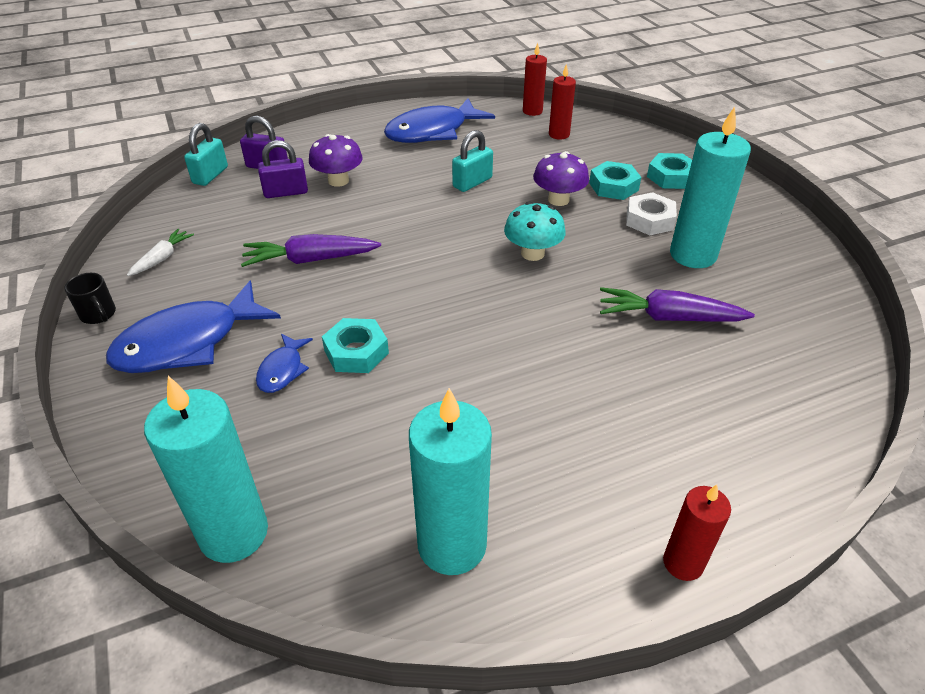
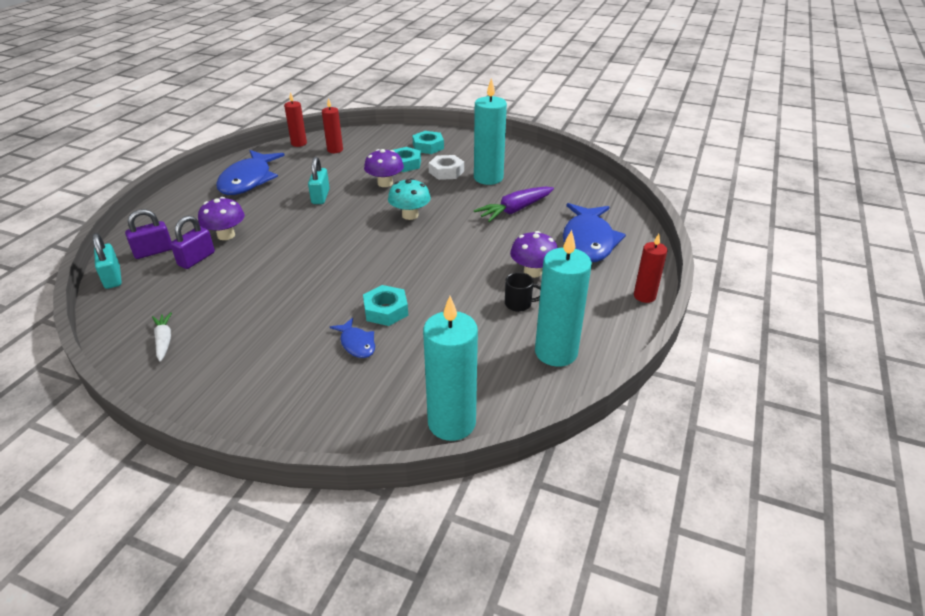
camera: 45 degrees left, 5 degrees down
black mug [64,273,116,324] -> black mug moved to [505,272,541,312]
blue fish [106,281,281,373] -> blue fish moved to [563,203,626,262]
purple carrot [241,234,381,267] -> none
none -> purple mushroom [510,231,558,278]

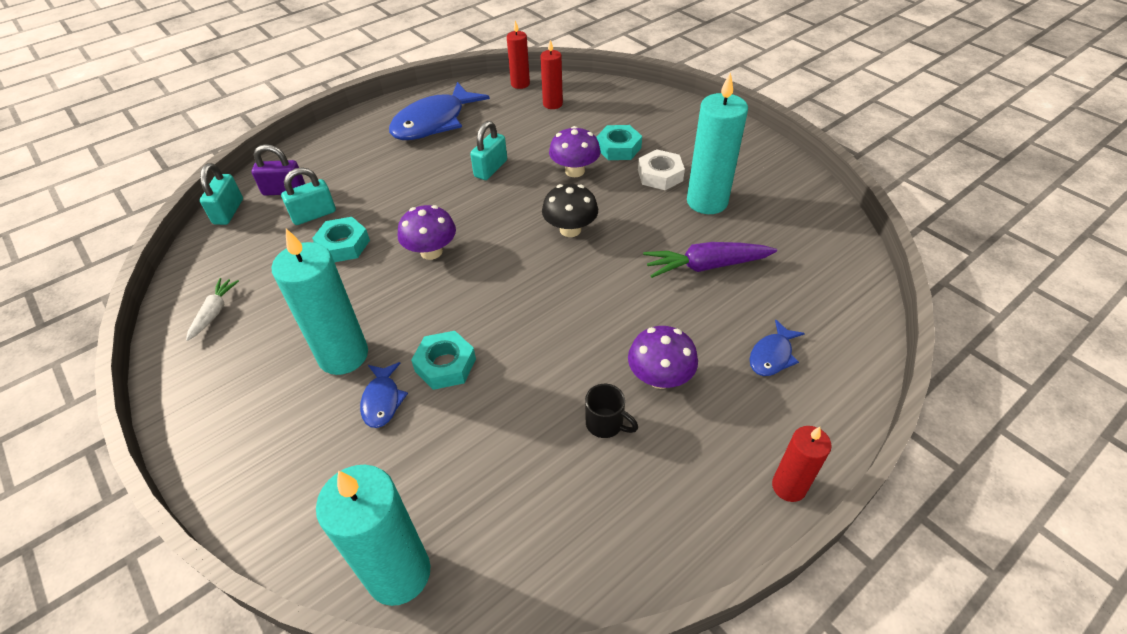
camera: 30 degrees right, 10 degrees up
purple padlock [170,216,215,269] -> turquoise padlock [281,167,336,225]
purple mushroom [198,197,245,240] -> purple mushroom moved to [398,205,456,260]
turquoise mushroom [388,178,431,220] -> black mushroom [542,184,598,237]
turquoise nut [412,131,444,154] -> turquoise nut moved to [312,217,370,262]
turquoise candle [535,229,592,367] -> turquoise candle moved to [272,228,368,375]
blue fish [563,203,626,262] -> blue fish [750,319,805,376], size x0.48

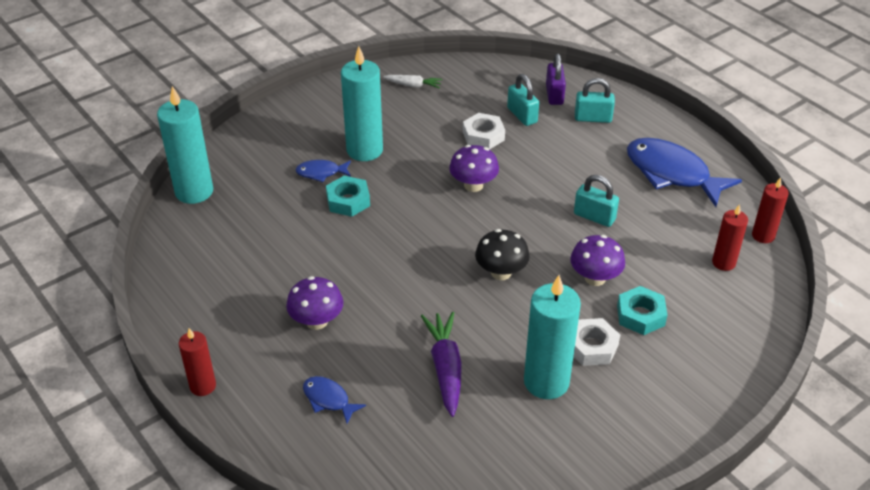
camera: 90 degrees right, 5 degrees down
turquoise padlock [200,163,243,225] -> turquoise padlock moved to [575,78,615,123]
turquoise nut [312,217,370,262] -> white nut [463,113,505,150]
black mug [585,384,638,438] -> none

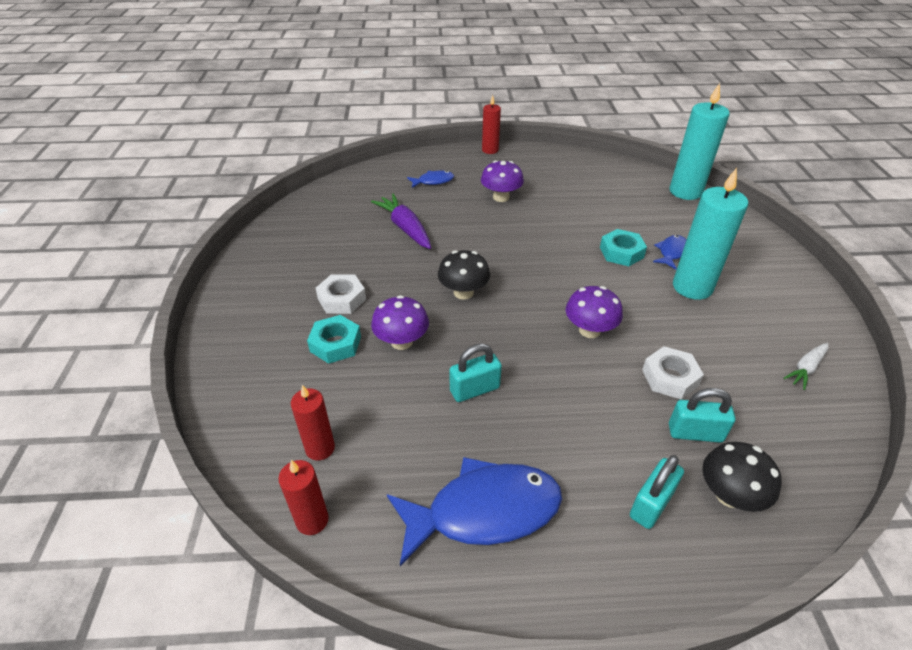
camera: 125 degrees right, 0 degrees up
purple carrot [421,312,462,417] -> purple carrot turned 150 degrees counterclockwise [371,194,431,249]
turquoise candle [524,275,581,399] -> none
purple padlock [546,54,566,105] -> black mushroom [702,442,782,512]

